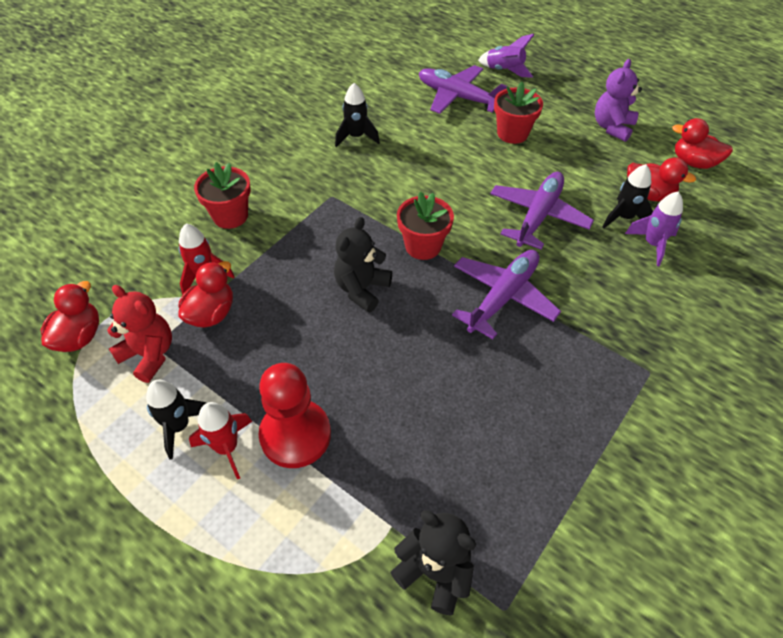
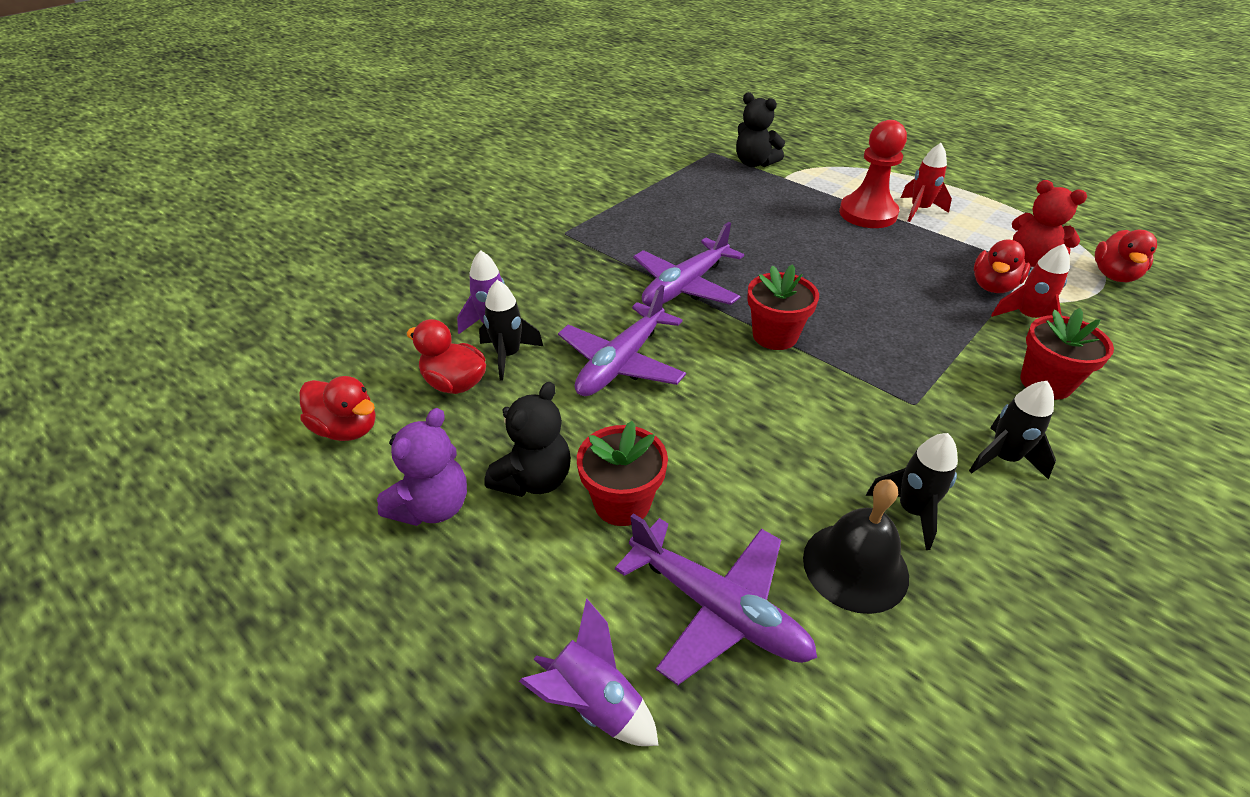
camera: 175 degrees left, 10 degrees down
black rocket [146,380,206,460] -> black rocket moved to [969,381,1056,480]
black teddy bear [334,217,392,312] -> black teddy bear moved to [485,382,571,497]
none -> black bell [803,479,909,614]

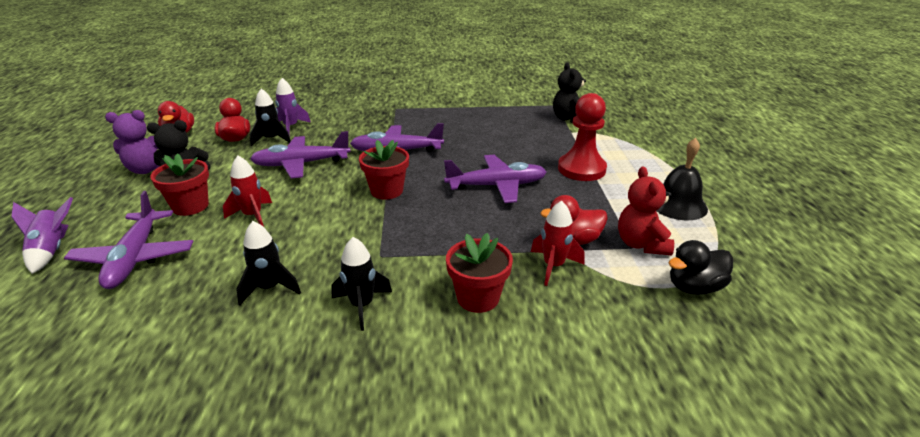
camera: 45 degrees right, 10 degrees down
black bell [803,479,909,614] -> black bell moved to [656,138,708,220]
red rocket [901,143,952,222] -> red rocket moved to [223,156,272,227]
red duck [1095,230,1157,282] -> black duck [669,240,733,295]
none -> purple plane [444,155,546,203]

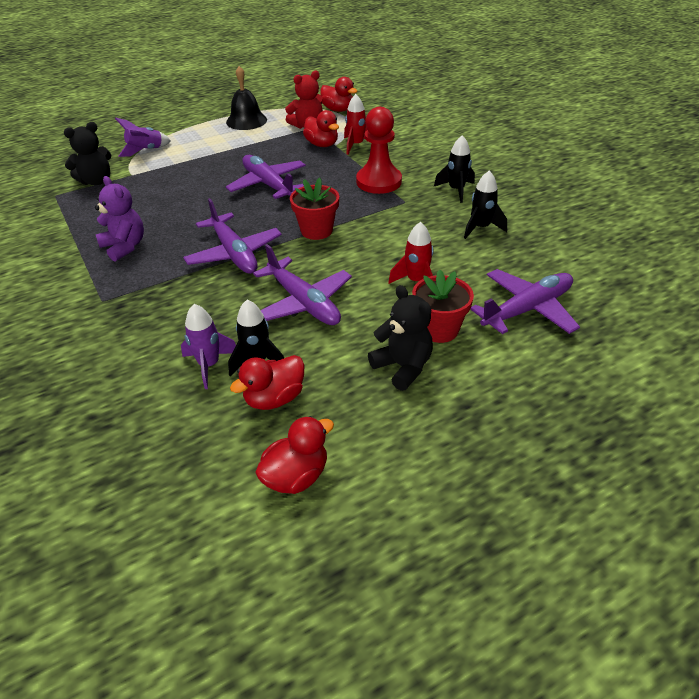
camera: 115 degrees left, 10 degrees up
purple rocket [11,197,73,274] -> purple rocket moved to [115,118,171,157]
purple teddy bear [105,110,160,174] -> purple teddy bear moved to [95,176,144,261]
red flower pot [446,233,513,313] -> none
red pawn [558,93,607,181] -> red pawn moved to [356,107,402,194]
black duck [669,240,733,295] -> red duck [320,77,357,112]

